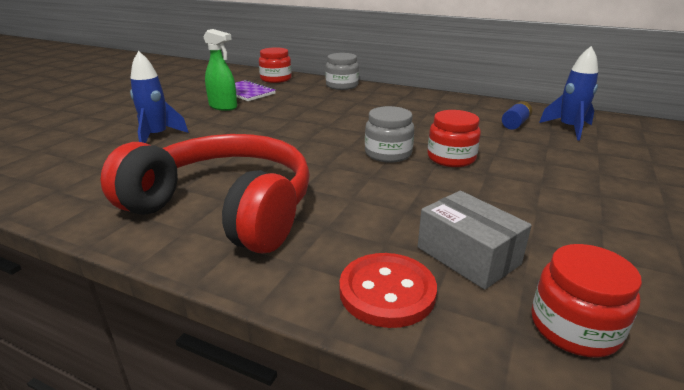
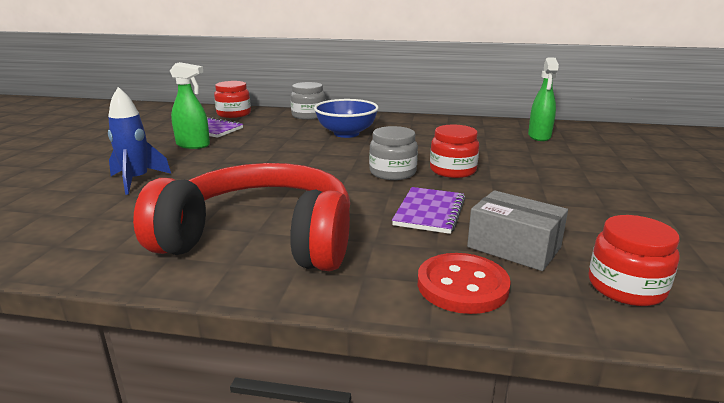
camera: 15 degrees left, 5 degrees down
blue battery [502,101,532,130] -> none
blue rocket [539,46,598,140] -> green spray bottle [528,57,559,141]
none -> blue bowl [314,99,379,138]
none -> purple notebook [392,187,465,234]

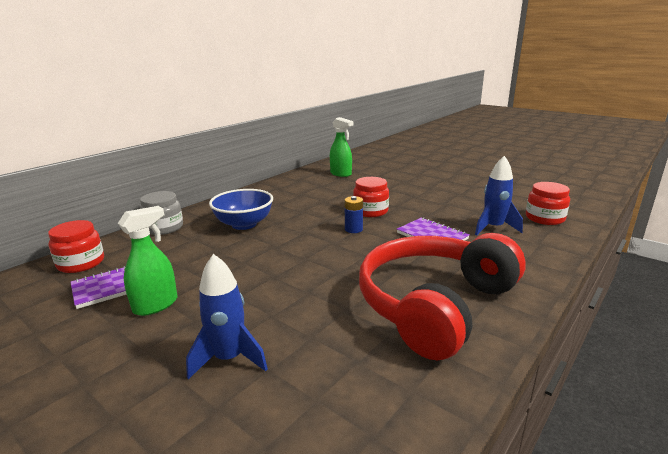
camera: 60 degrees left, 0 degrees up
grey jar [369,126,418,180] -> blue battery [344,196,363,233]
red button [418,253,511,314] -> none
grey box [467,190,568,271] -> blue rocket [475,156,523,236]

